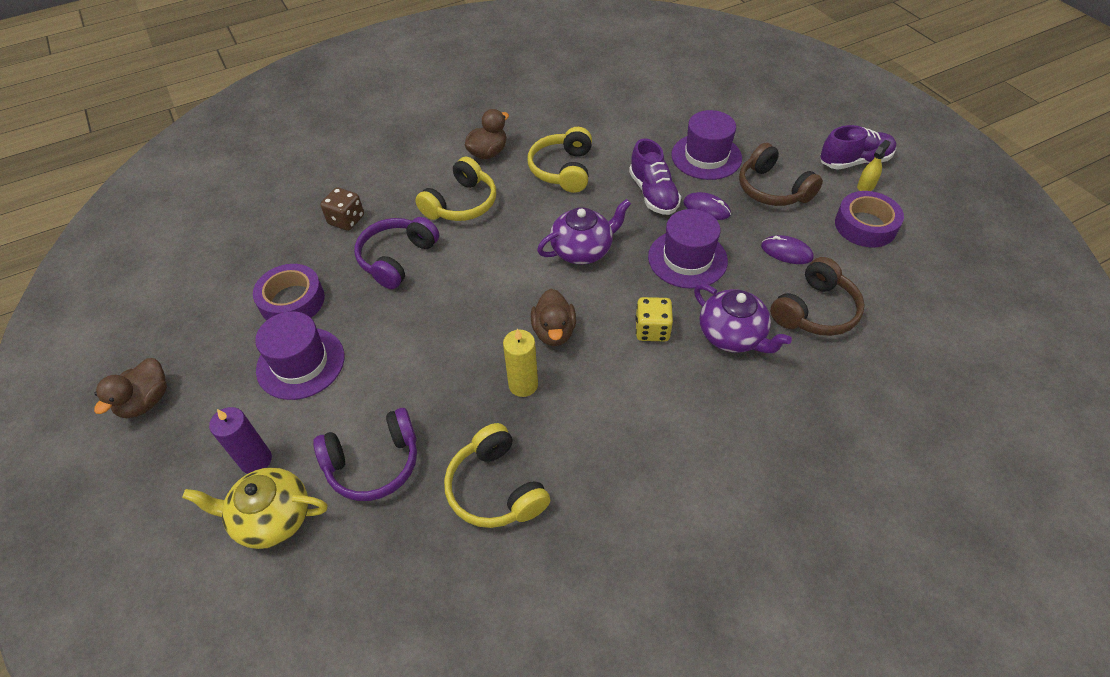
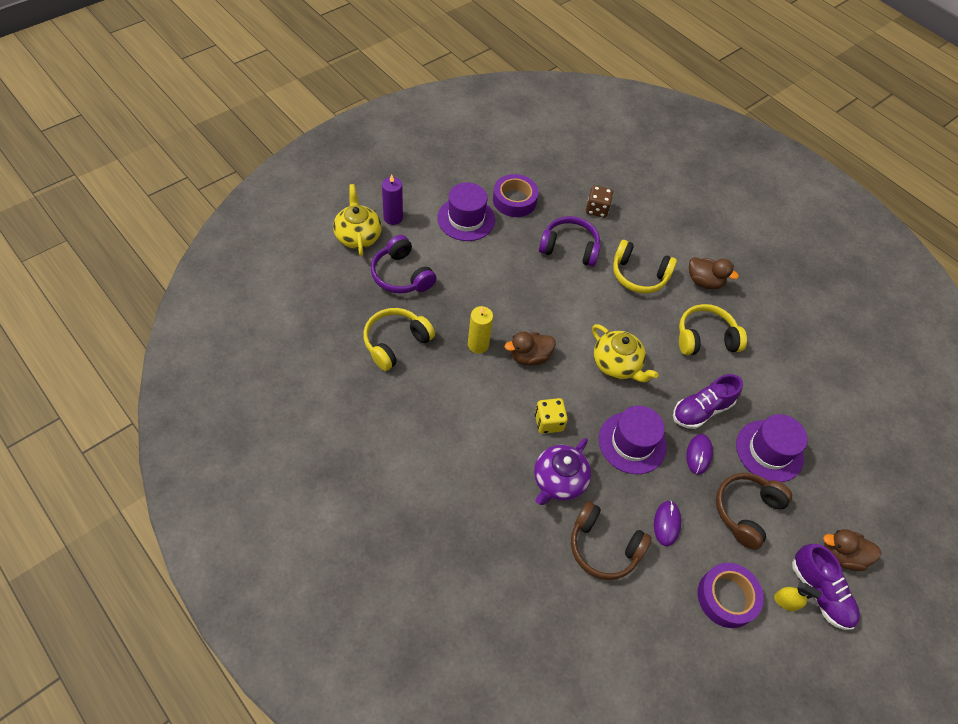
camera: 70 degrees right, 5 degrees up
brown duck [94,358,167,418] -> brown duck moved to [823,529,881,571]
purple teapot [537,199,631,264] -> yellow teapot [592,324,658,383]

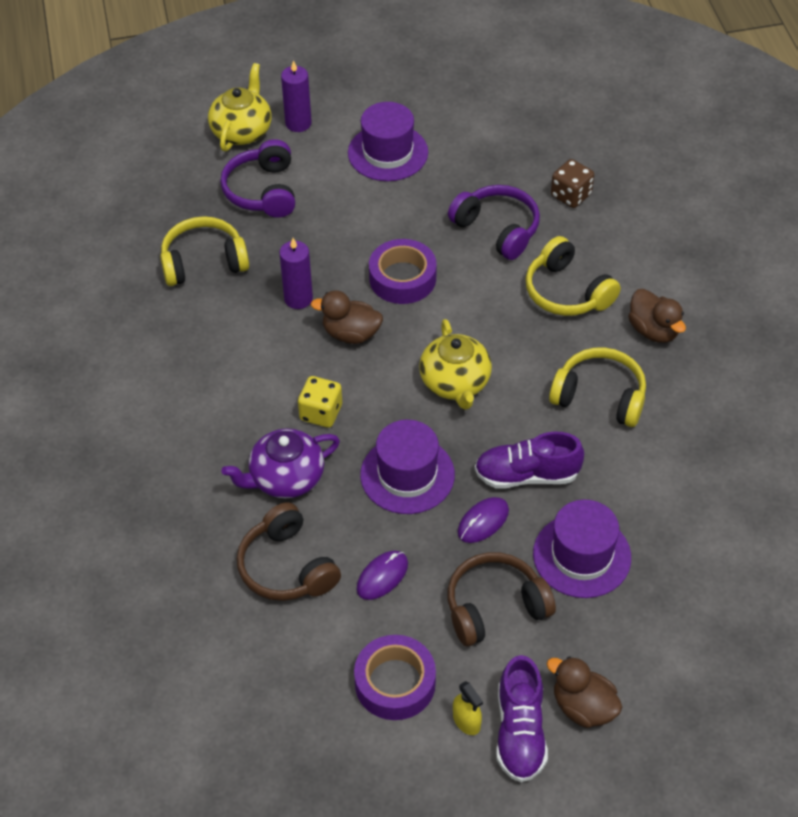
camera: 35 degrees right, 5 degrees down
yellow candle [468,306,493,354] -> purple candle [279,238,313,309]
purple tape [493,174,539,217] -> purple tape moved to [369,239,437,304]

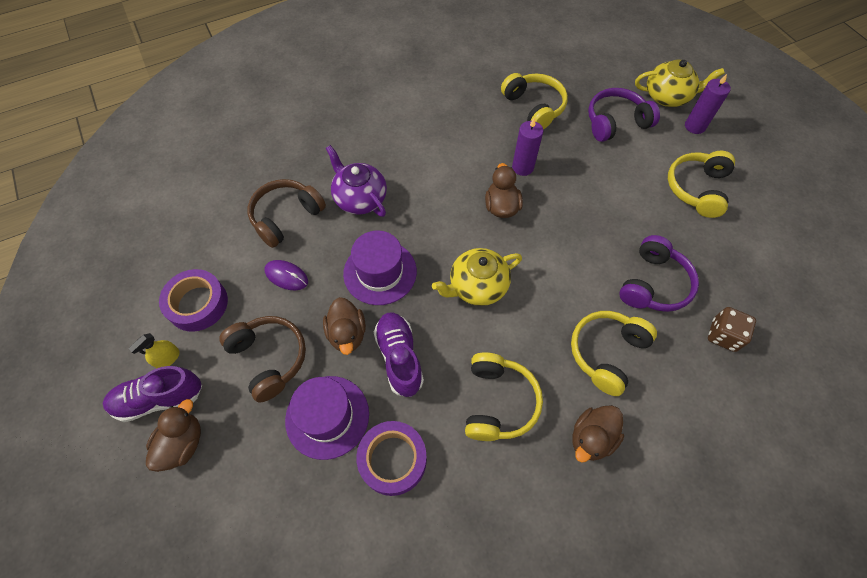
camera: 75 degrees right, 10 degrees up
yellow dice [298,376,342,428] -> none
purple hat [348,102,428,181] -> yellow headphones [668,151,735,218]
purple tape [369,239,437,304] -> purple tape moved to [356,421,427,496]
purple mouse [458,497,509,543] -> brown duck [323,297,366,355]

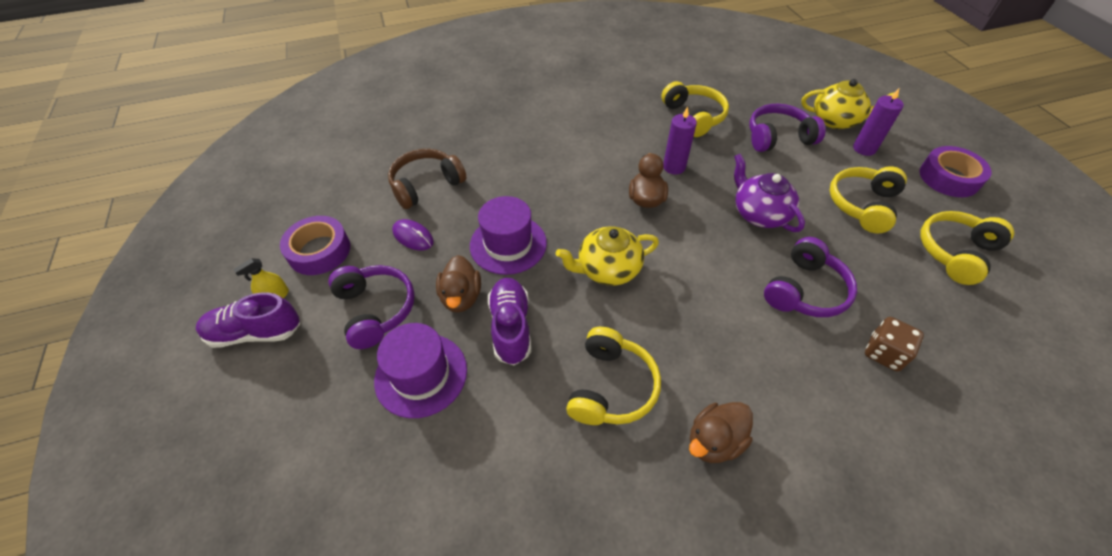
camera: 10 degrees right, 10 degrees down
brown duck [146,399,201,472] -> none
brown headphones [219,316,306,402] -> purple headphones [328,265,415,349]
purple teapot [326,145,387,217] -> purple teapot moved to [734,153,805,232]
purple tape [356,421,427,496] -> purple tape moved to [919,146,991,197]
yellow headphones [571,311,657,396] -> yellow headphones moved to [920,211,1014,285]

